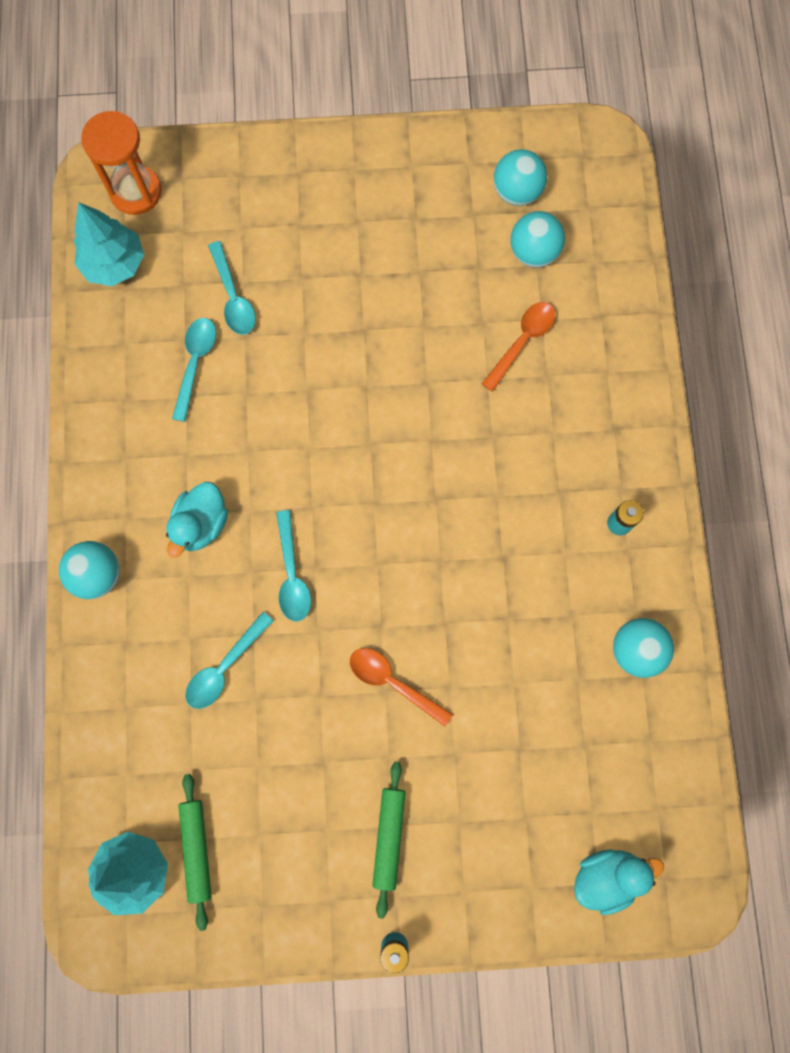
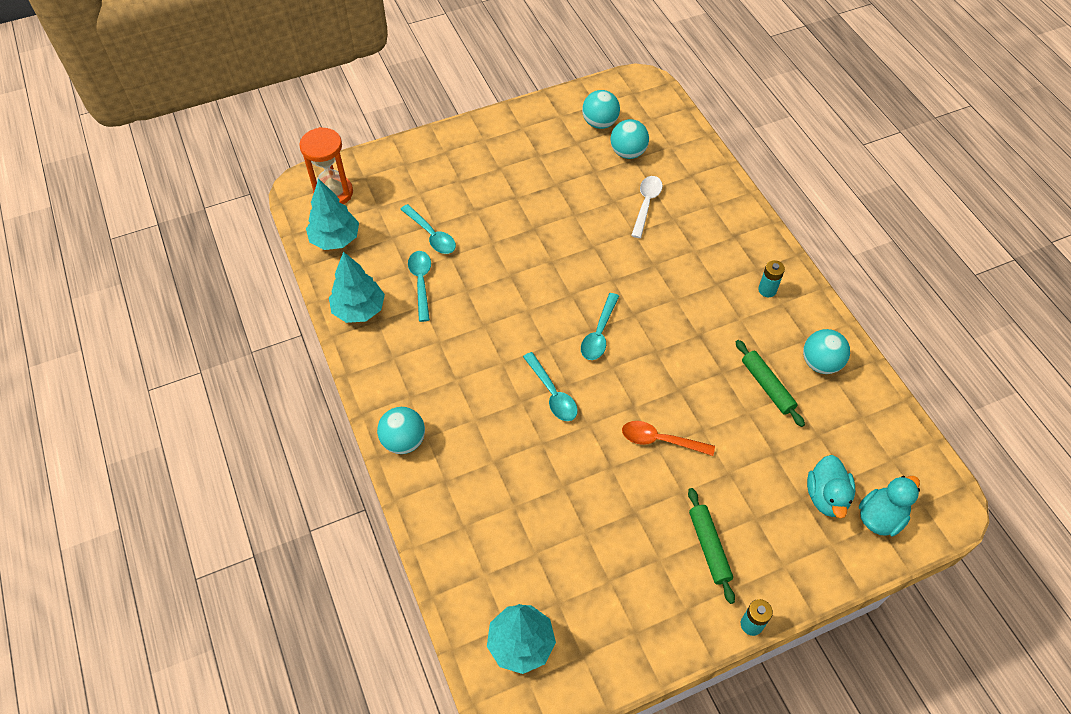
camera: 20 degrees left, 20 degrees down
turquoise duck [166,482,228,557] -> turquoise duck moved to [807,455,855,518]
green rolling pin [178,774,212,931] -> green rolling pin moved to [736,340,805,427]
turquoise spoon [185,612,274,709] -> turquoise spoon moved to [581,293,619,360]
orange spoon [482,302,555,392] -> white spoon [631,176,663,238]
none -> turquoise tree [329,252,385,323]

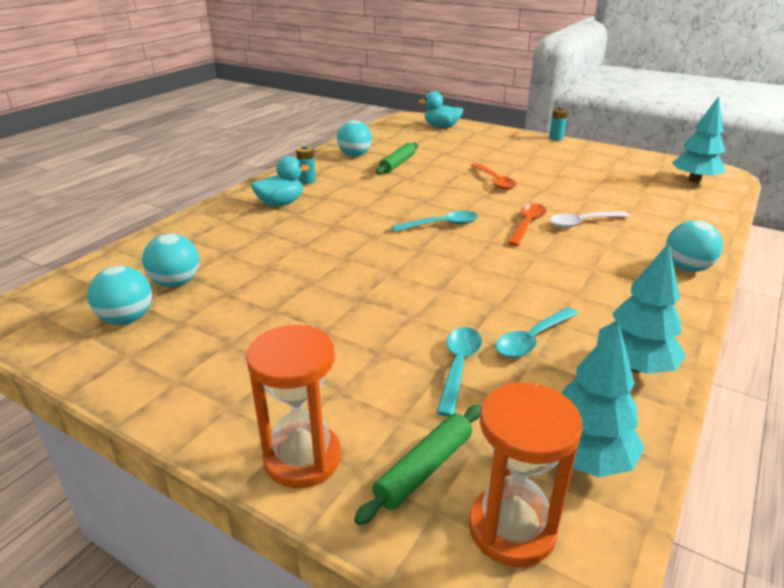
camera: 125 degrees left, 25 degrees down
turquoise spoon [523,352,578,421] -> orange spoon [508,203,547,246]
white spoon [631,176,663,238] -> white spoon moved to [550,211,629,228]
green rolling pin [688,488,735,604] -> green rolling pin moved to [354,404,481,525]
turquoise duck [807,455,855,518] -> turquoise duck moved to [251,156,309,206]
none -> orange hourglass [246,325,341,488]

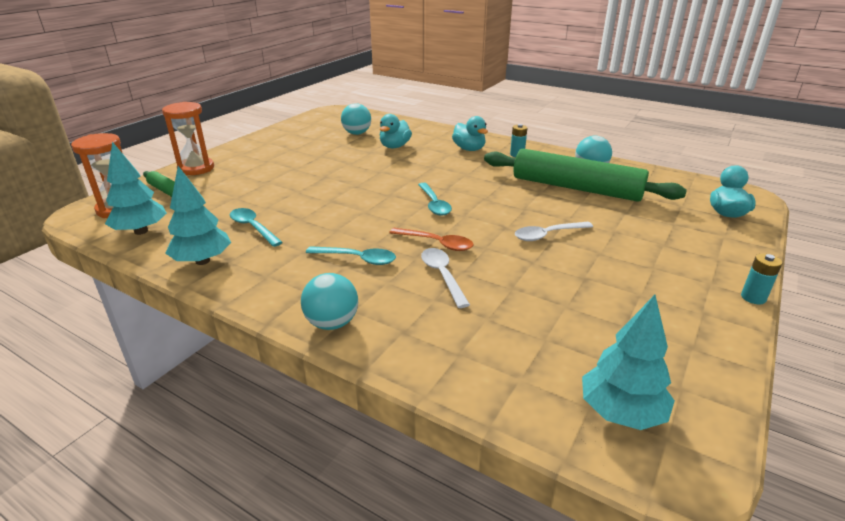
camera: 90 degrees right, 0 degrees up
turquoise ball [88,266,152,325] -> none
green rolling pin [376,142,418,174] -> green rolling pin [484,149,687,202], size x2.14
turquoise spoon [436,327,482,417] -> turquoise spoon moved to [306,246,396,265]
orange spoon [470,163,517,190] -> white spoon [515,222,593,241]
none -> turquoise duck [380,114,412,148]

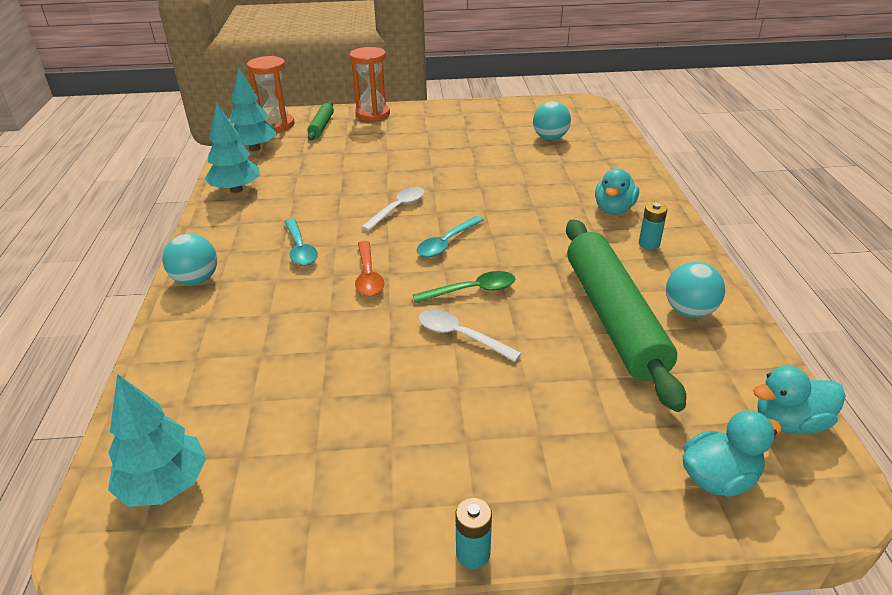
camera: 55 degrees right, 5 degrees up
turquoise spoon [230,208,283,247] -> none
turquoise duck [380,114,412,148] -> turquoise duck moved to [753,366,845,434]
white spoon [421,248,470,308] -> white spoon moved to [361,187,425,231]
none -> green spoon [413,271,515,303]

